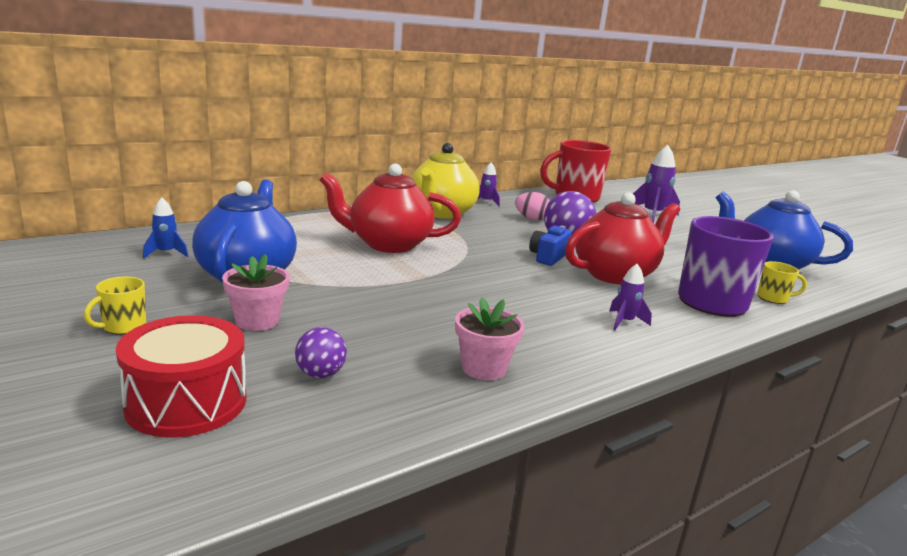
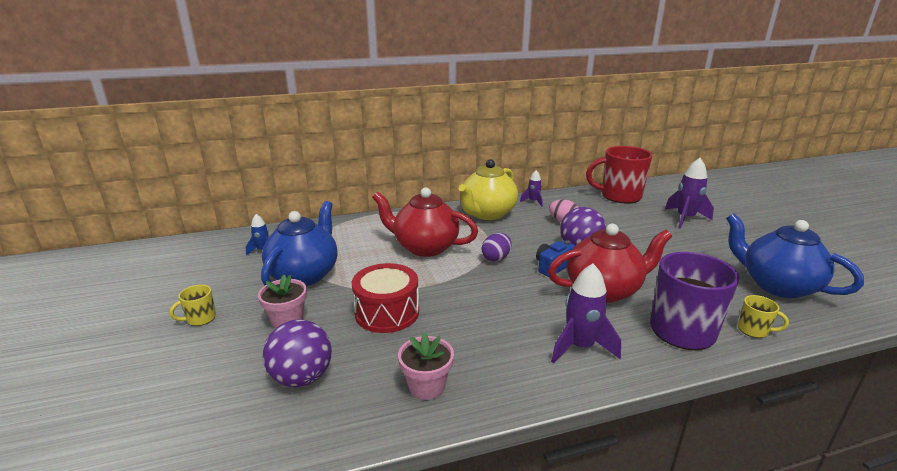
camera: 20 degrees right, 5 degrees up
red drum [116,315,247,437] -> red drum moved to [352,263,419,333]
purple ball [295,327,347,378] -> purple ball [263,320,332,387], size x1.73
purple rocket [609,264,652,330] -> purple rocket [551,264,621,363], size x1.77
none -> purple egg [482,233,511,262]

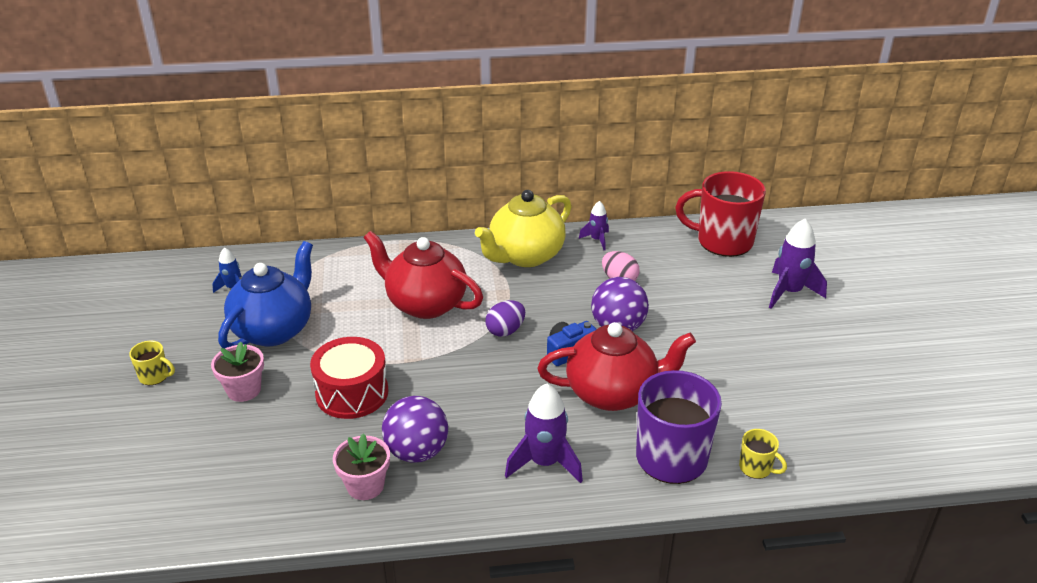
camera: 10 degrees right, 10 degrees up
yellow mug [170,285,216,326] -> yellow mug turned 135 degrees counterclockwise [129,341,175,385]
purple ball [263,320,332,387] -> purple ball moved to [382,396,448,463]
blue teapot [726,213,864,298] -> none

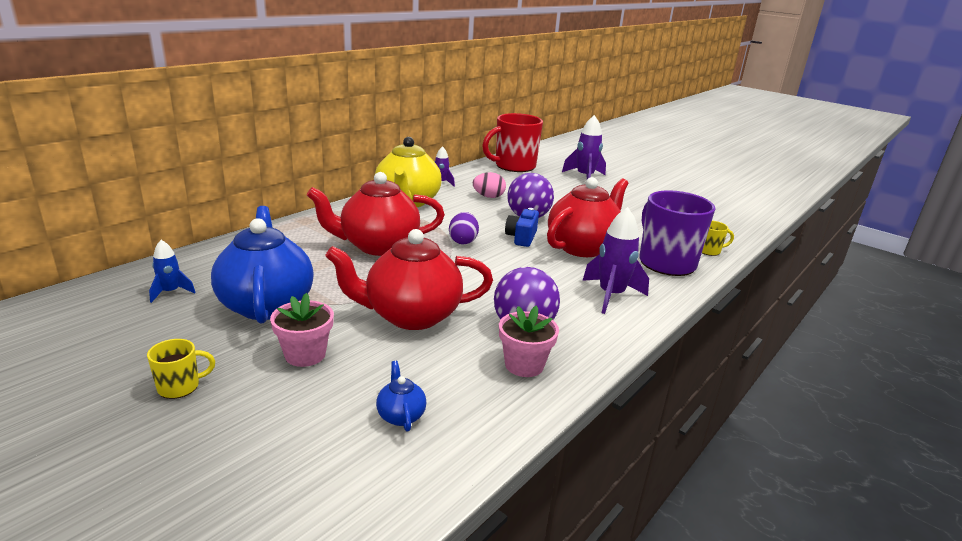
camera: 45 degrees left, 10 degrees down
red drum [310,337,388,419] -> red teapot [325,229,493,330]
none -> blue teapot [376,361,426,431]

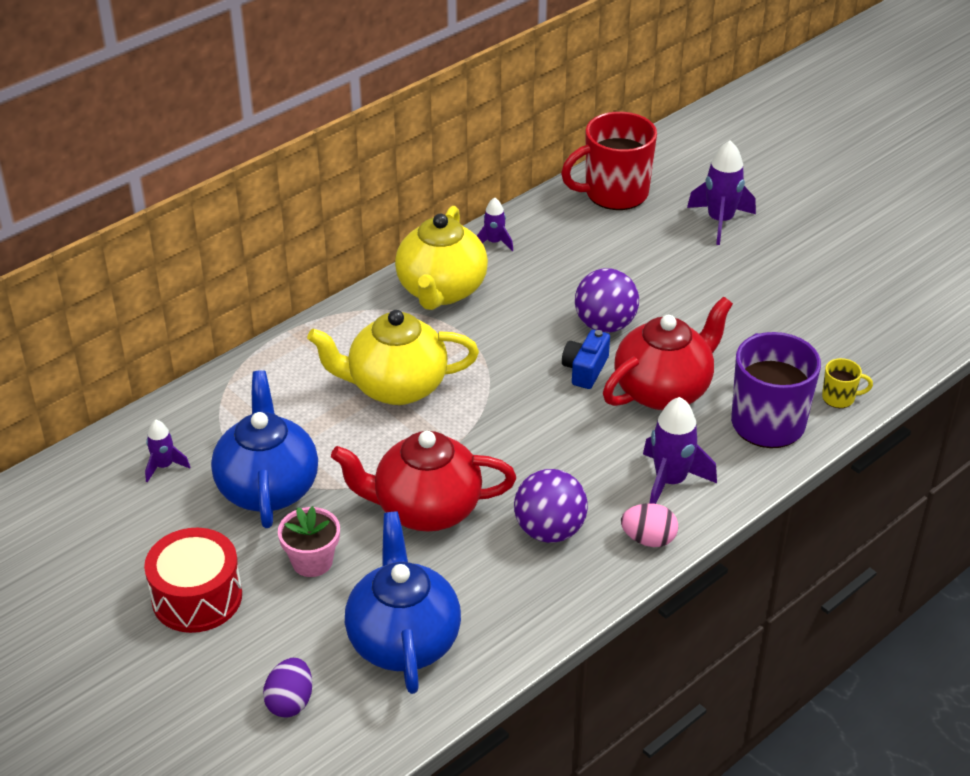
camera: 10 degrees right, 15 degrees up
yellow mug [147,339,215,399] -> red drum [144,528,242,633]
blue rocket [149,240,196,303] -> purple rocket [145,420,190,482]
red teapot [307,172,445,256] -> yellow teapot [307,310,479,405]
blue teapot [376,361,426,431] -> blue teapot [345,512,461,694], size x2.43
purple egg [449,212,479,244] -> purple egg moved to [263,658,312,718]
pink egg [473,172,506,198] -> pink egg moved to [621,503,678,547]
pink flower pot [499,306,559,377] -> none

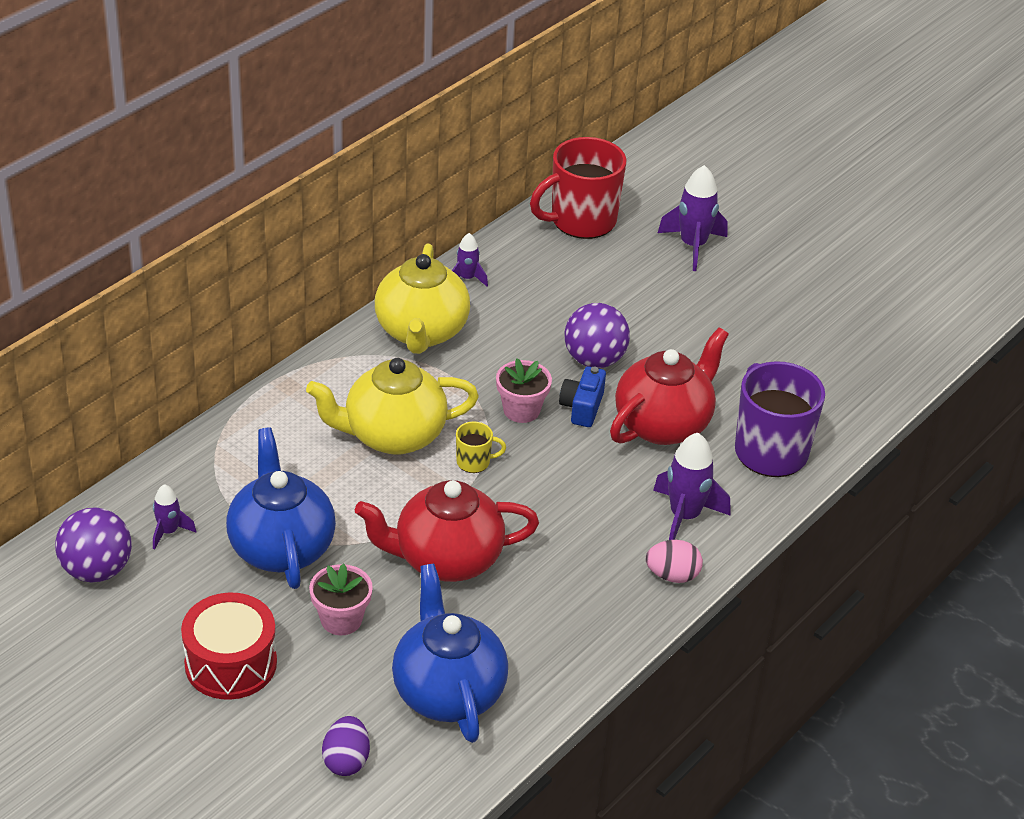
camera: 10 degrees left, 0 degrees up
purple ball [514,469,588,543] -> purple ball moved to [55,507,132,583]
yellow mug [822,358,873,408] -> yellow mug moved to [456,421,506,473]
none -> pink flower pot [496,359,552,423]

